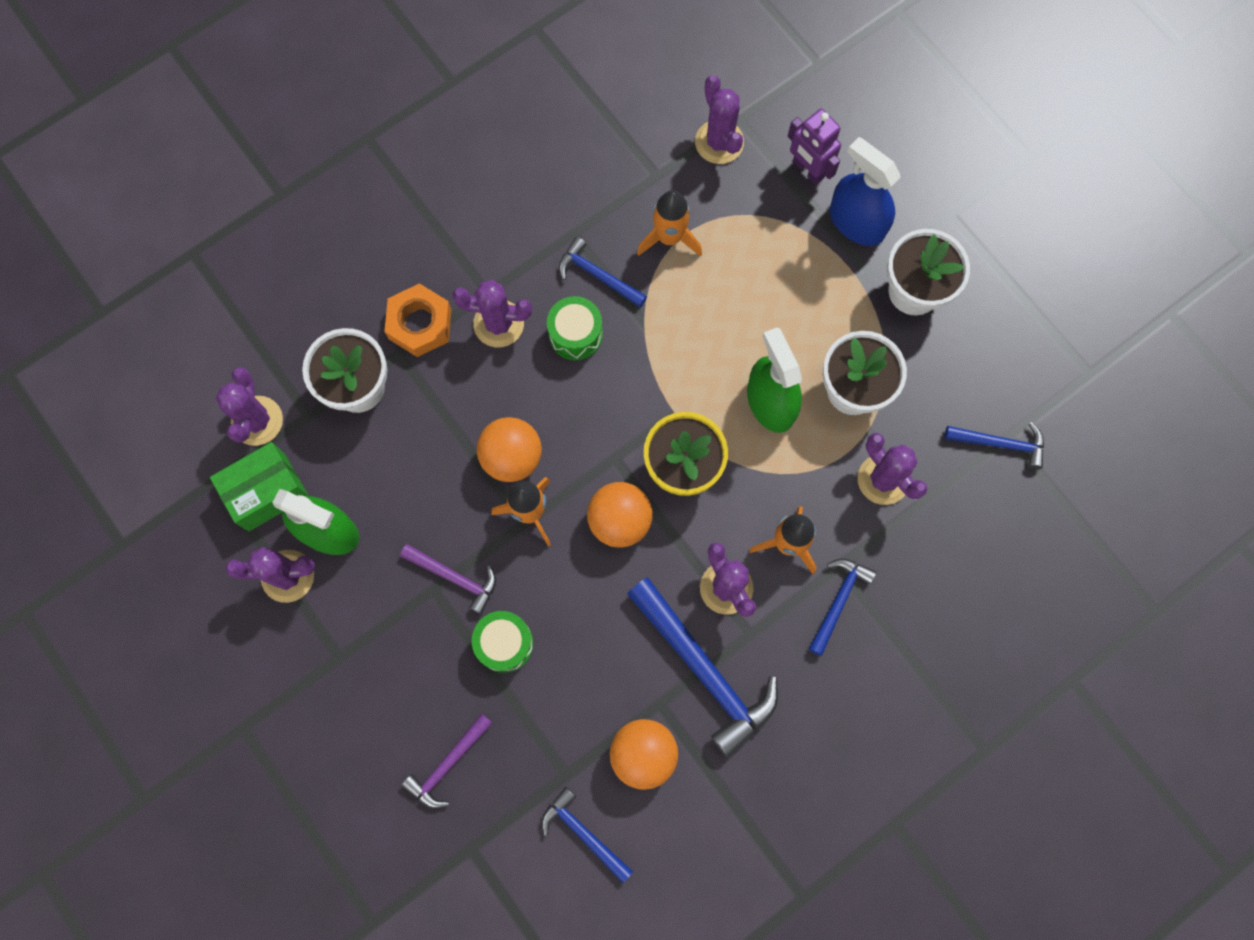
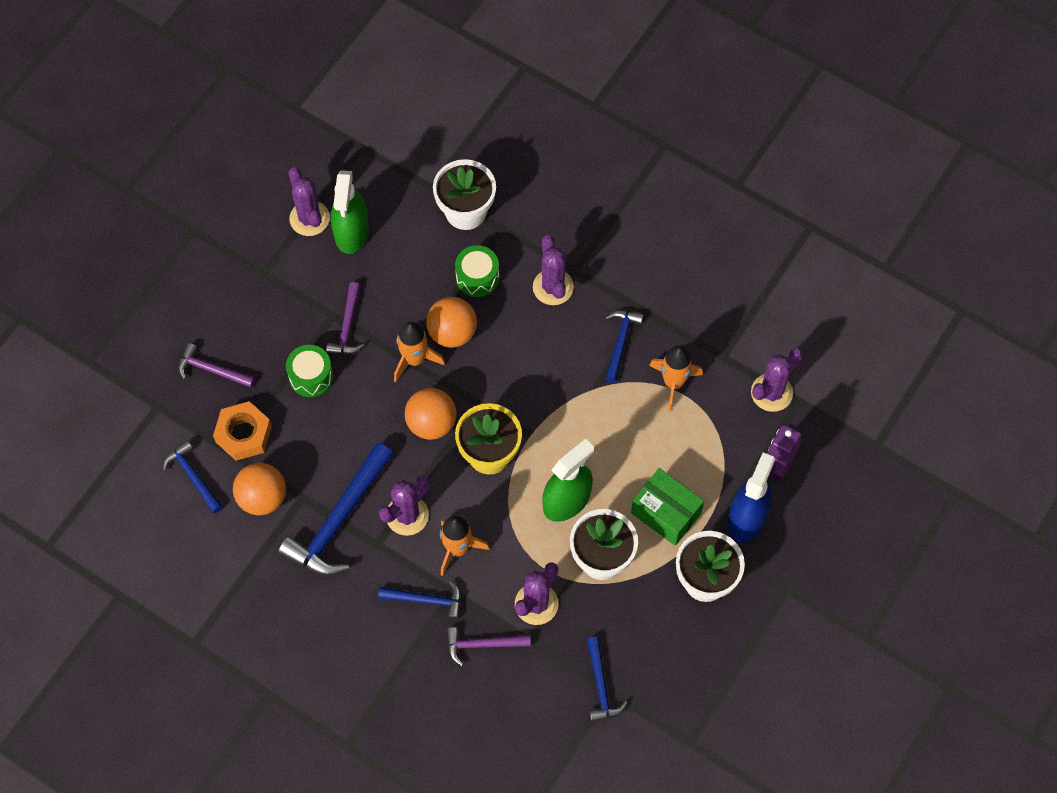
camera: 70 degrees right, 10 degrees down
green box [210,442,309,531] -> green box moved to [631,468,704,546]
purple cactus [216,367,283,446] -> none
orange nut [384,283,452,357] -> orange nut moved to [213,401,272,461]
blue hammer [542,787,633,883] -> blue hammer turned 60 degrees counterclockwise [162,440,223,513]
green drum [547,296,603,360] -> green drum moved to [455,245,499,297]
none -> purple hammer [446,627,531,666]

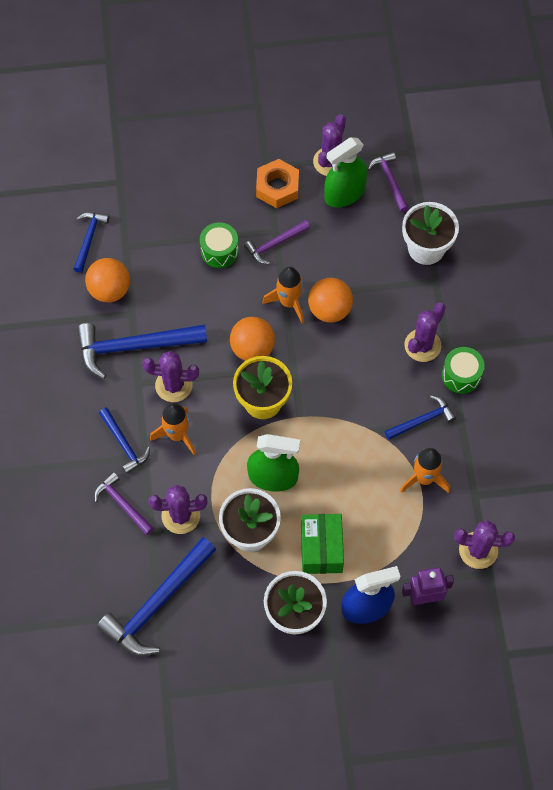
camera: 50 degrees right, 0 degrees up
purple hammer [178,343,255,388] -> purple hammer moved to [368,152,409,212]
orange nut [213,401,272,461] -> orange nut moved to [256,159,299,208]
green drum [455,245,499,297] -> green drum moved to [442,347,485,394]
blue hammer [587,637,628,722] -> blue hammer [97,537,216,656], size x1.83

